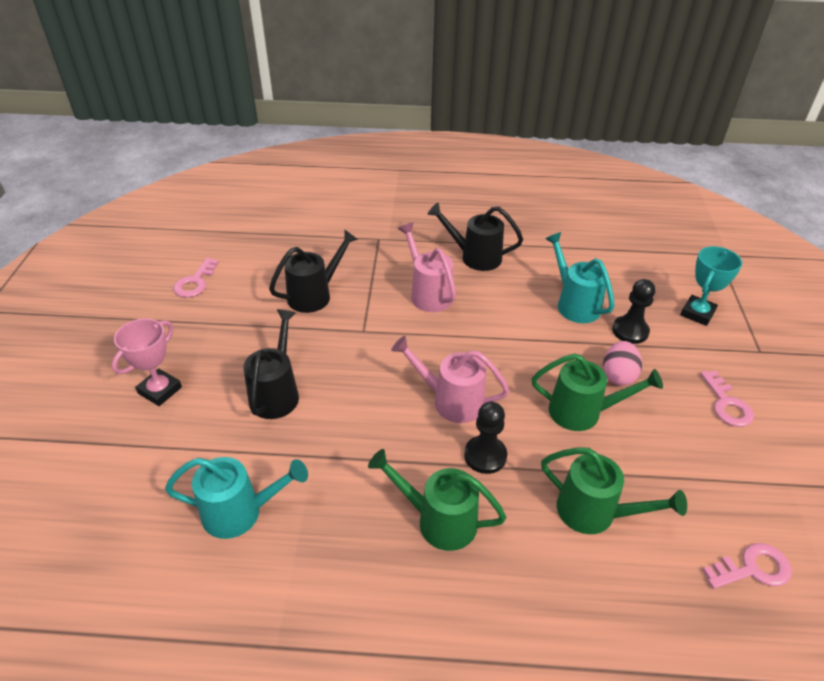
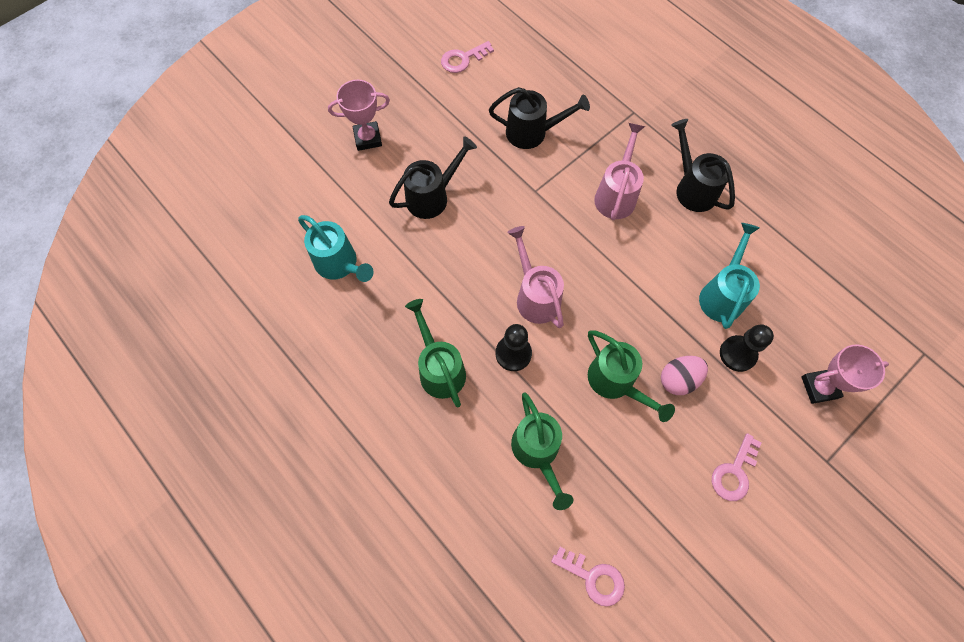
camera: 45 degrees right, 25 degrees up
turquoise trophy [680,246,742,326] -> pink trophy [801,344,889,404]

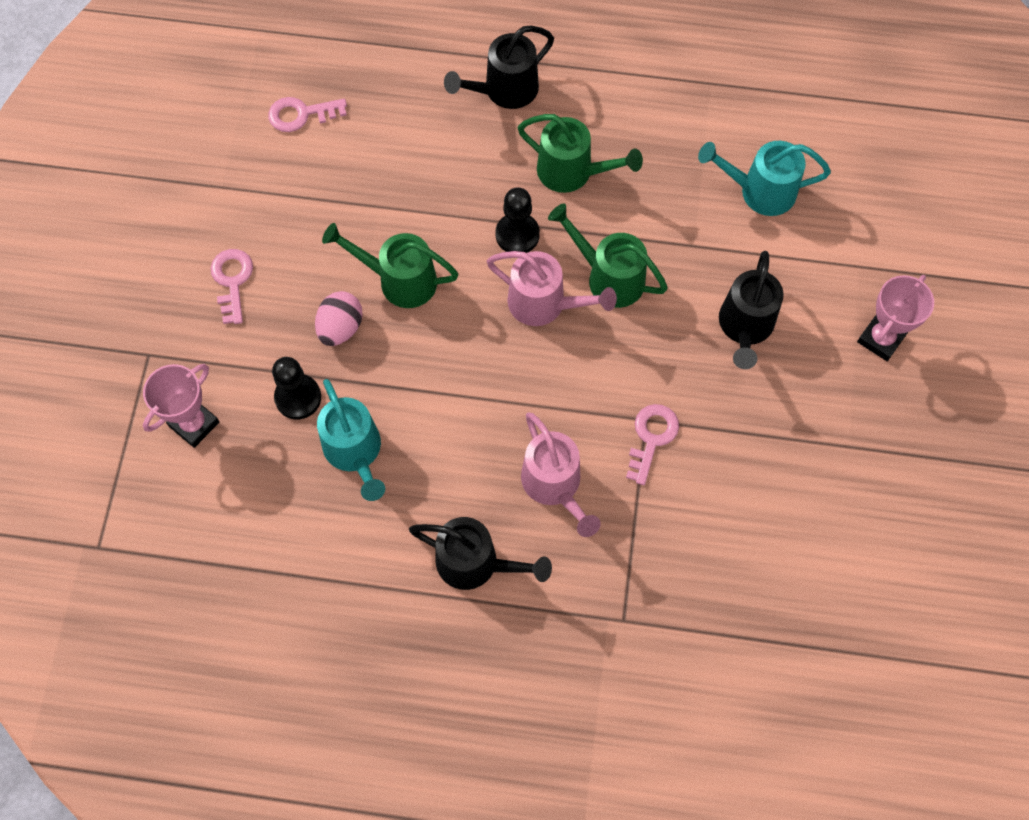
camera: 140 degrees right, 0 degrees up
pink key [441,41,494,73] -> pink key moved to [626,404,679,485]
black watering can [489,87,590,149] -> black watering can moved to [444,26,554,109]
green watering can [511,392,573,510] -> green watering can moved to [548,203,668,308]

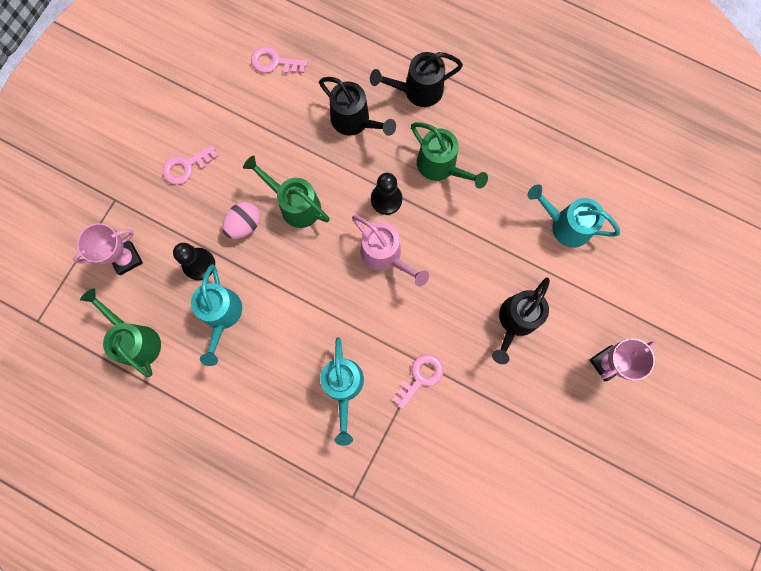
camera: 20 degrees right, 10 degrees up
pink key [211,249,253,324] -> pink key turned 135 degrees counterclockwise [163,145,218,185]
black watering can [409,517,552,590] -> black watering can moved to [319,77,396,136]
pink watering can [521,412,601,537] -> turquoise watering can [320,337,364,446]
green watering can [548,203,668,308] -> green watering can moved to [80,288,161,377]

